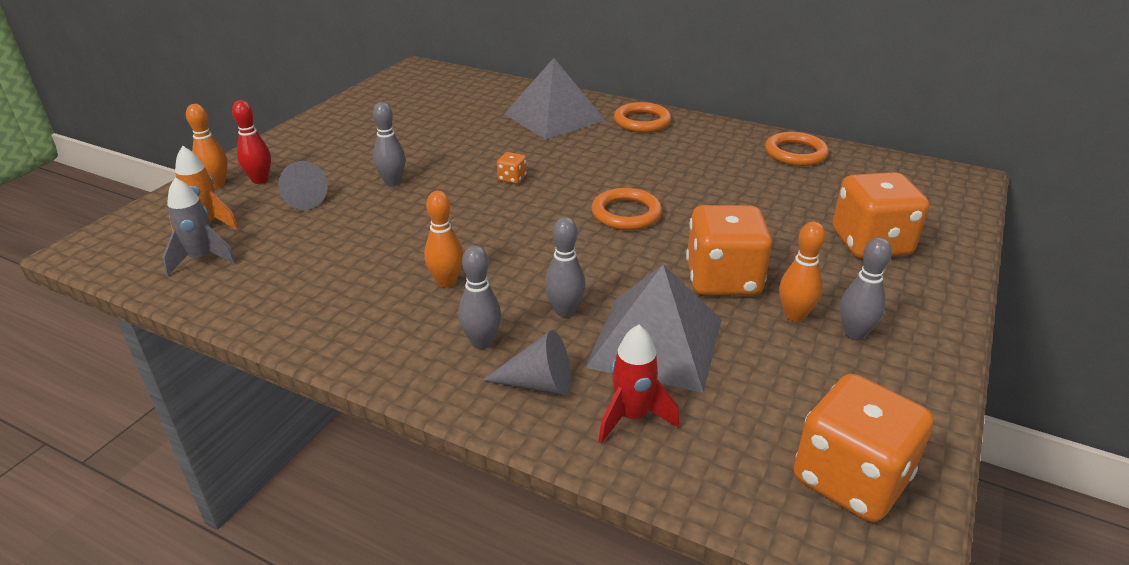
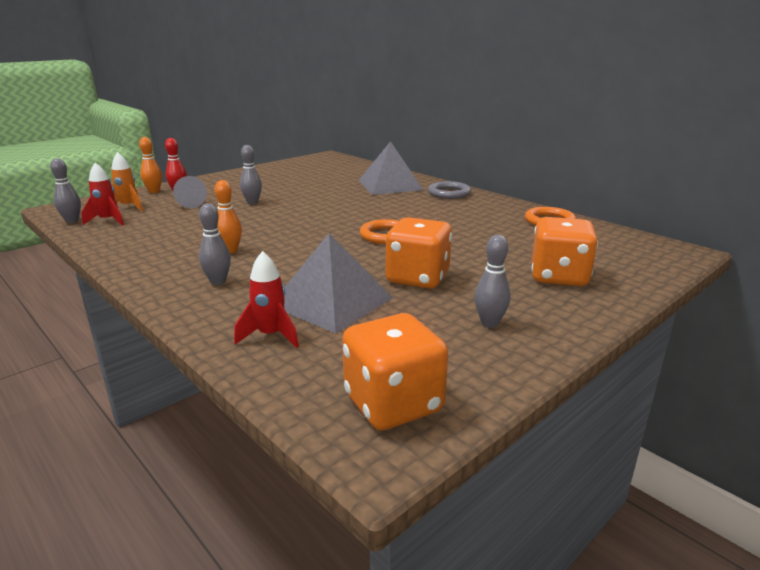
camera: 20 degrees right, 10 degrees down
grey rocket [163,177,237,276] -> red rocket [81,163,124,226]
grey cone [482,330,571,396] -> none
orange dice [497,152,527,184] -> none
grey bowling pin [545,217,585,317] -> grey bowling pin moved to [50,158,81,223]
orange ring [614,102,671,132] -> grey ring [428,181,471,199]
orange bowling pin [779,222,826,322] -> none

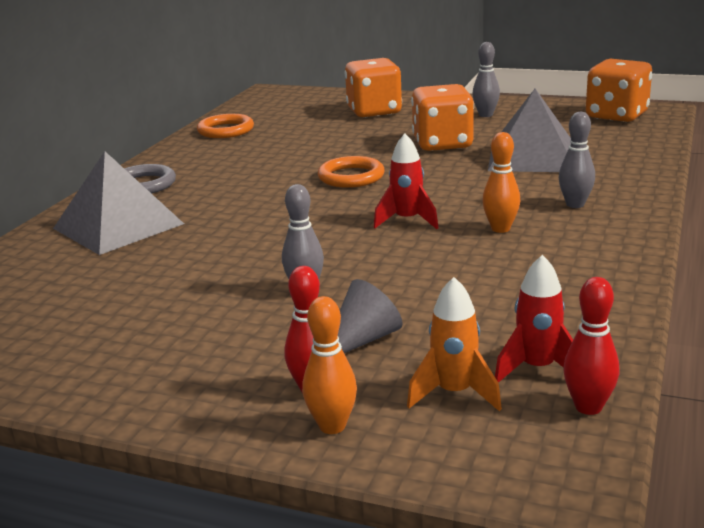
camera: 115 degrees left, 0 degrees up
grey bowling pin [50,158,81,223] -> red bowling pin [563,277,619,415]
red rocket [234,251,299,348] -> red rocket moved to [374,133,439,229]

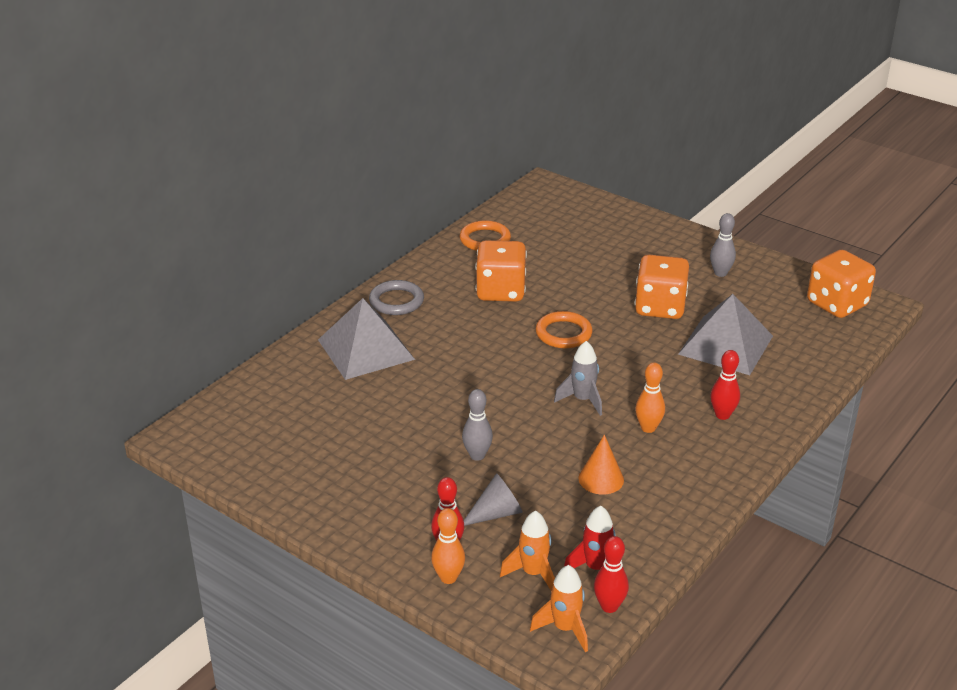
camera: 15 degrees right, 10 degrees up
orange dice [345,58,402,118] -> orange dice moved to [475,240,527,302]
red rocket [374,133,439,229] -> grey rocket [554,341,602,416]
grey bowling pin [559,112,595,208] -> red bowling pin [710,350,740,420]
none -> orange rocket [530,565,588,652]
none -> orange cone [578,434,624,495]

